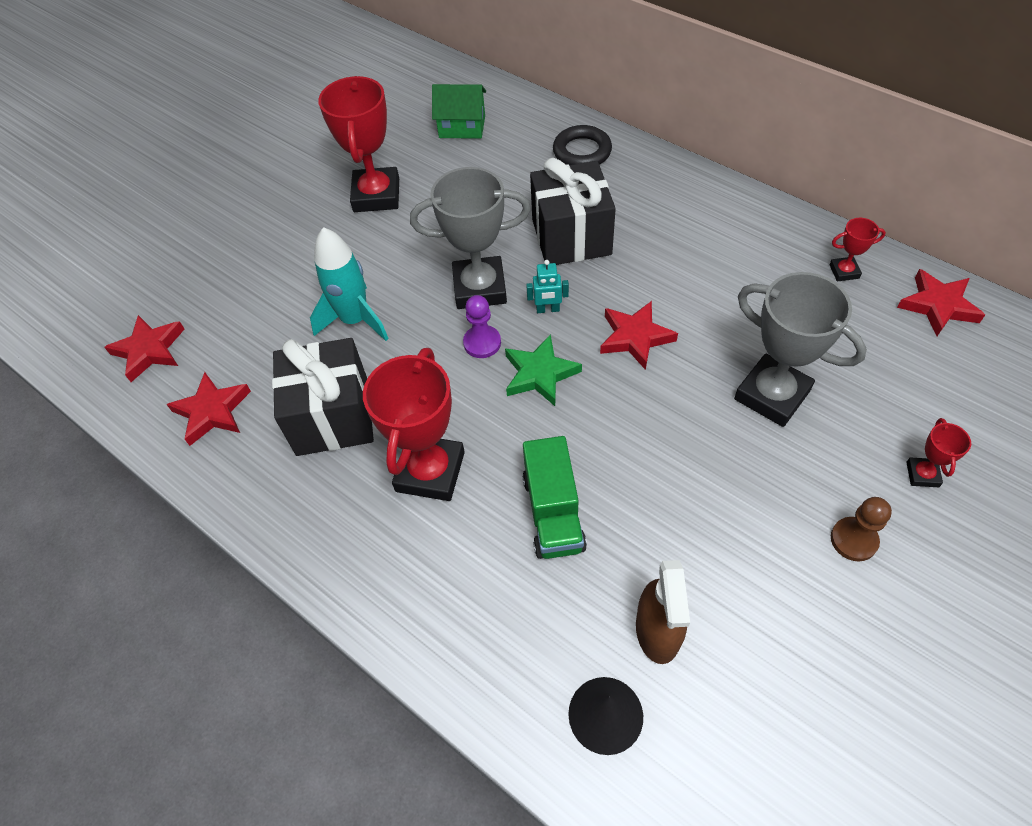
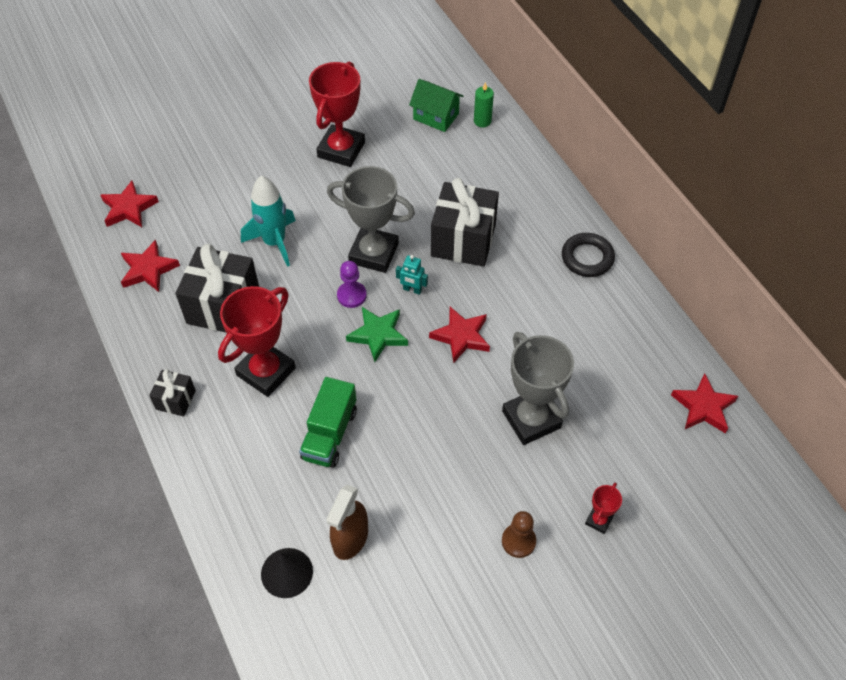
camera: 20 degrees right, 0 degrees up
black ring [553,125,612,165] -> black ring moved to [562,233,615,277]
red trophy [829,218,886,282] -> none
none -> black gift [149,369,196,416]
none -> green candle [474,82,494,127]

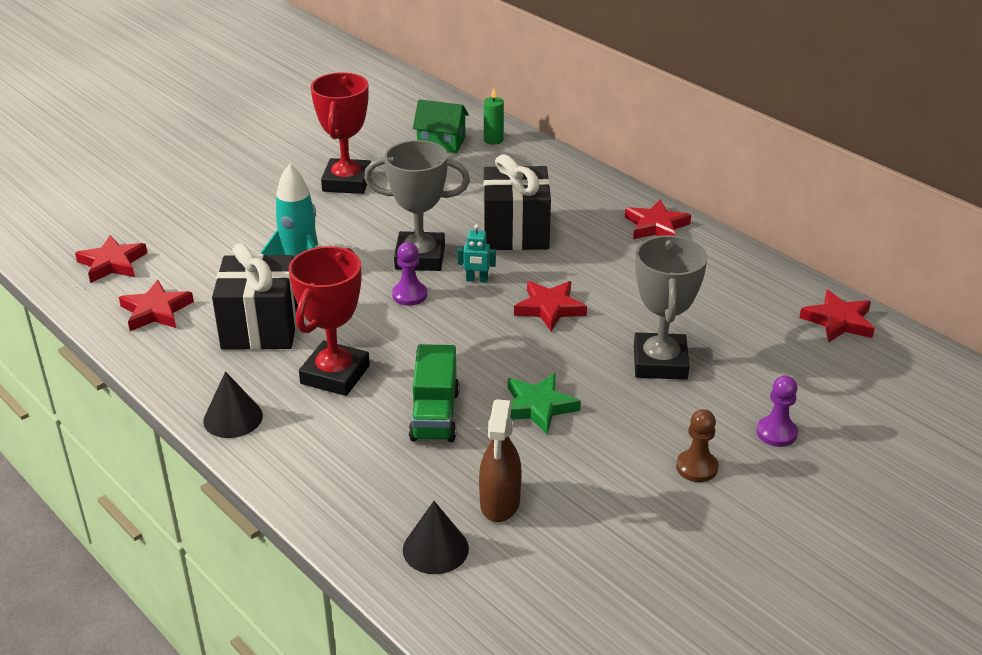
camera: 15 degrees left, 20 degrees down
black gift [149,369,196,416] -> black cone [203,371,263,438]
green star [346,307,408,362] -> green star moved to [508,373,581,434]
grey trophy [502,332,574,445] -> grey trophy turned 45 degrees clockwise [634,235,707,380]
black ring [562,233,615,277] -> red star [625,199,691,239]
red trophy [585,482,622,534] -> purple pawn [757,376,798,447]

